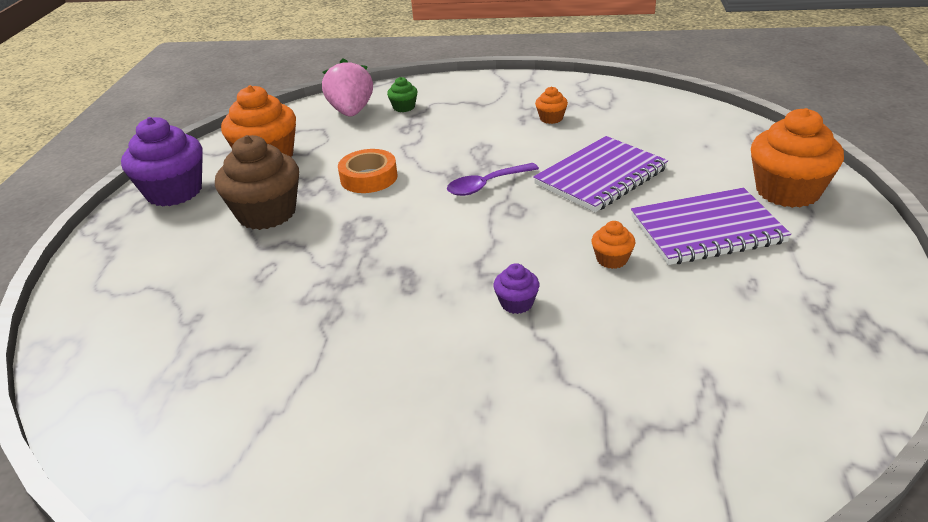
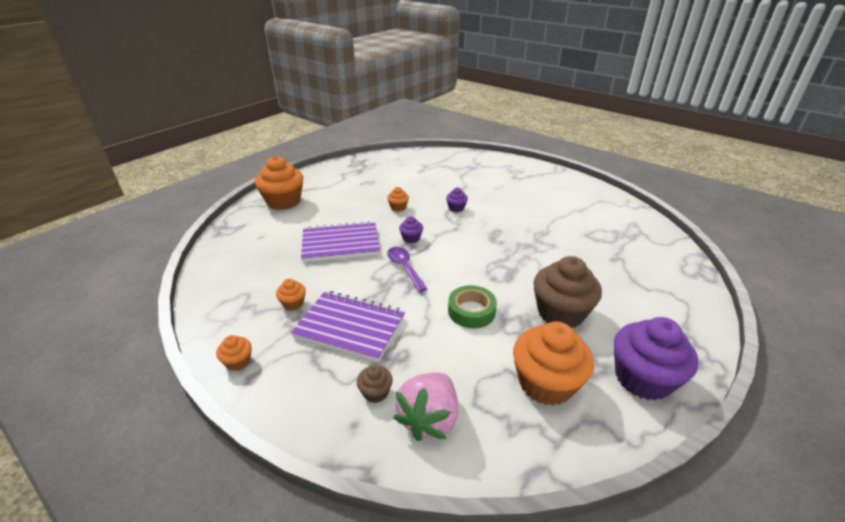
camera: 150 degrees left, 0 degrees up
orange tape [338,149,398,193] -> green tape [448,285,497,328]
green cupcake [387,77,418,112] -> brown cupcake [357,365,393,403]
purple spoon [447,163,539,196] -> purple spoon turned 120 degrees counterclockwise [387,247,427,292]
purple notebook [631,188,791,265] -> purple notebook moved to [291,291,405,362]
none -> orange cupcake [216,335,252,371]
none -> purple cupcake [399,216,423,243]

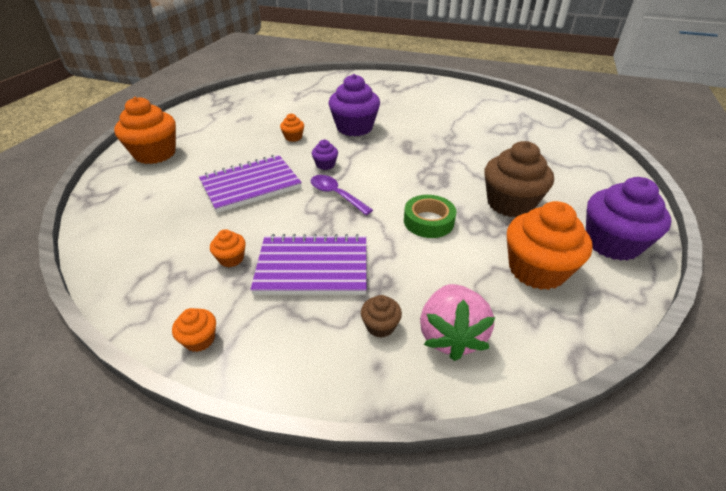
camera: 20 degrees left, 5 degrees up
purple cupcake [446,188,468,212] -> purple cupcake [329,74,380,136], size x2.17

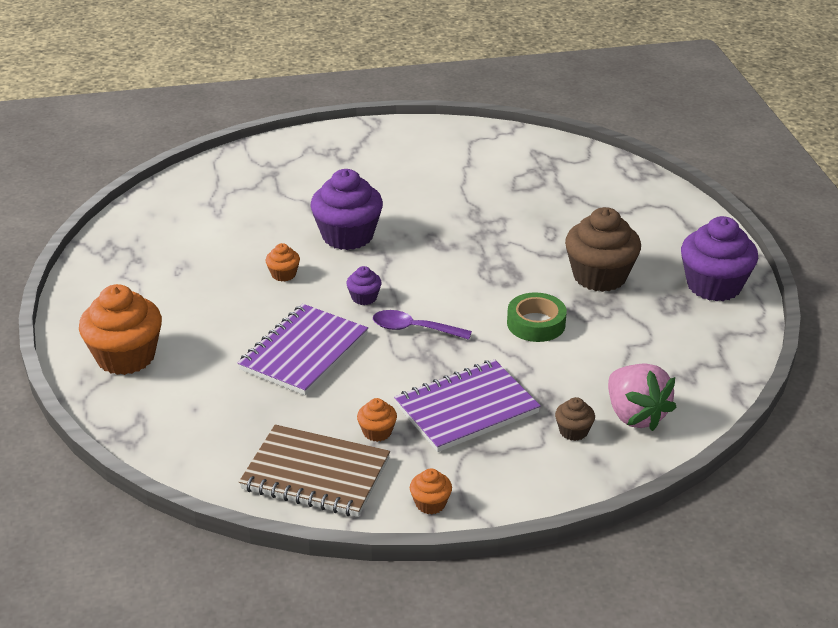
camera: 30 degrees left, 5 degrees down
orange cupcake [507,201,593,290] -> none
none -> brown notebook [239,424,390,517]

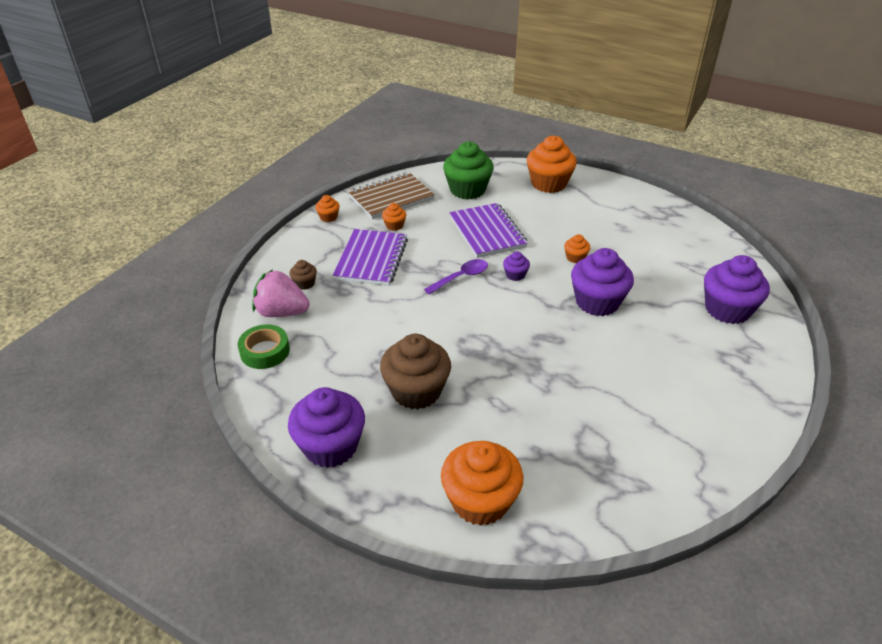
camera: 130 degrees right, 5 degrees up
green tape [507,292,567,342] -> green tape moved to [238,324,290,369]
none -> orange cupcake [441,441,523,526]
none -> green cupcake [443,142,494,199]
none -> purple cupcake [704,255,770,324]

